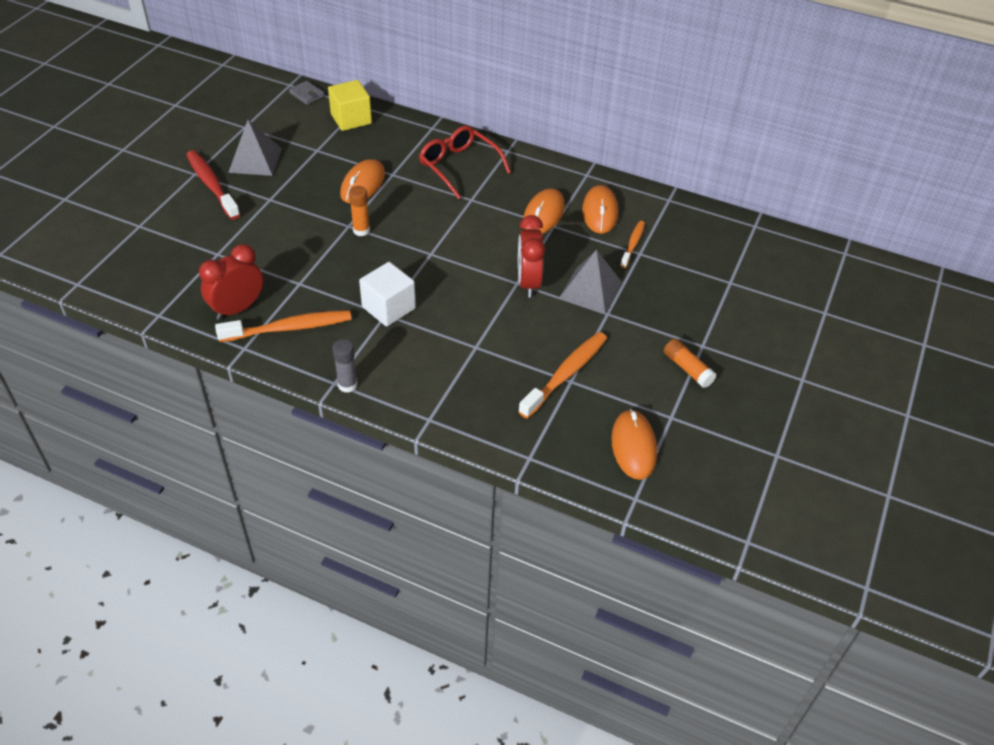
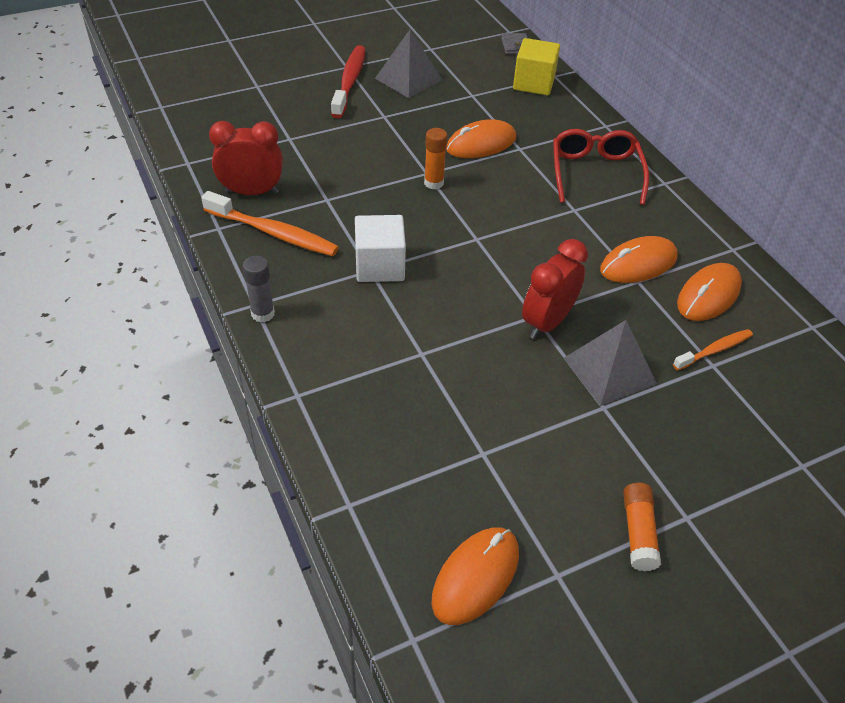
camera: 40 degrees right, 0 degrees up
orange toothbrush [518,332,607,418] -> none

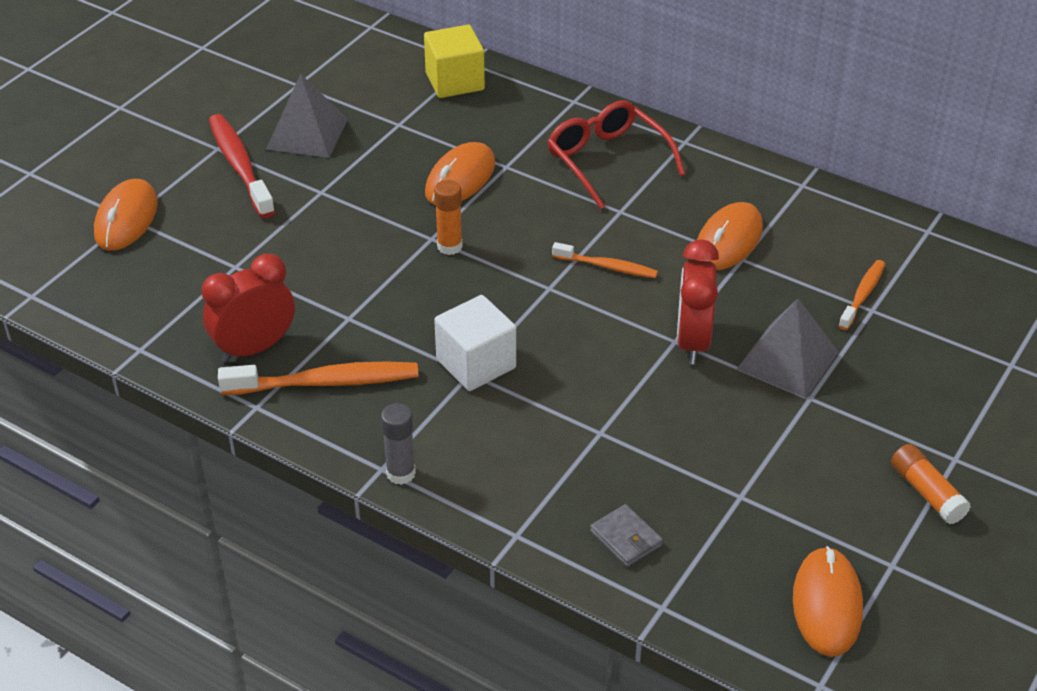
camera: 30 degrees left, 5 degrees down
grey wallet [501,33,528,54] -> grey wallet moved to [590,504,663,567]
orange mouse [677,263,742,321] -> orange mouse moved to [94,179,158,251]
none -> orange toothbrush [552,242,658,278]

